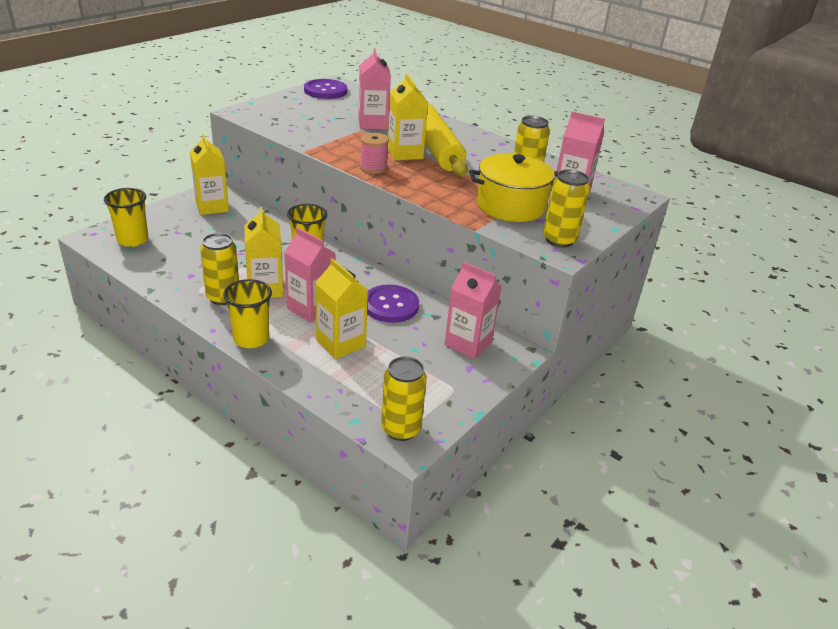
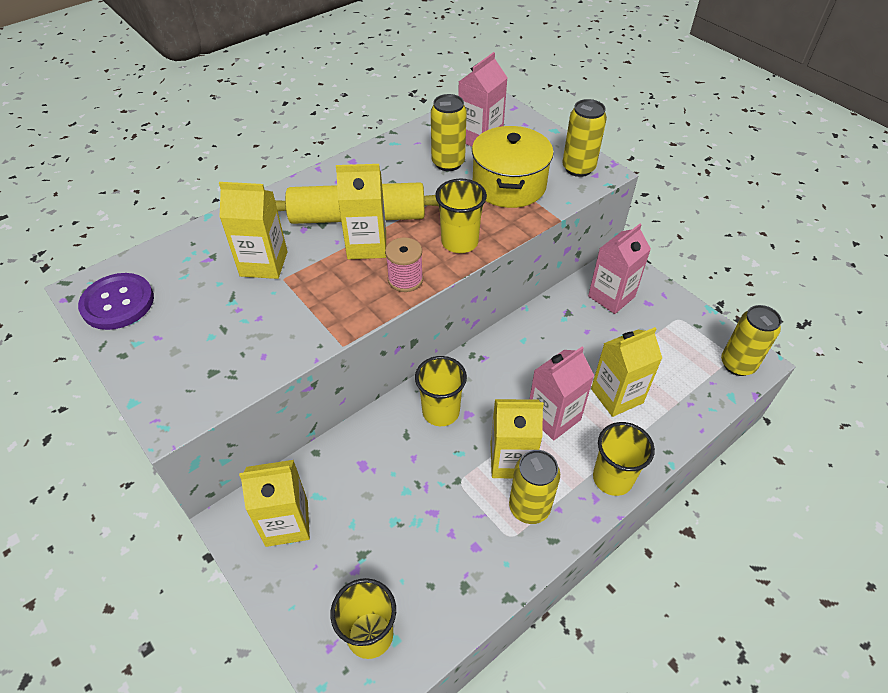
camera: 75 degrees left, 15 degrees up
pink carton [358,48,391,129] -> yellow carton [219,182,288,279]
purple button [367,285,419,323] -> none
none -> yellow cup [435,179,487,253]

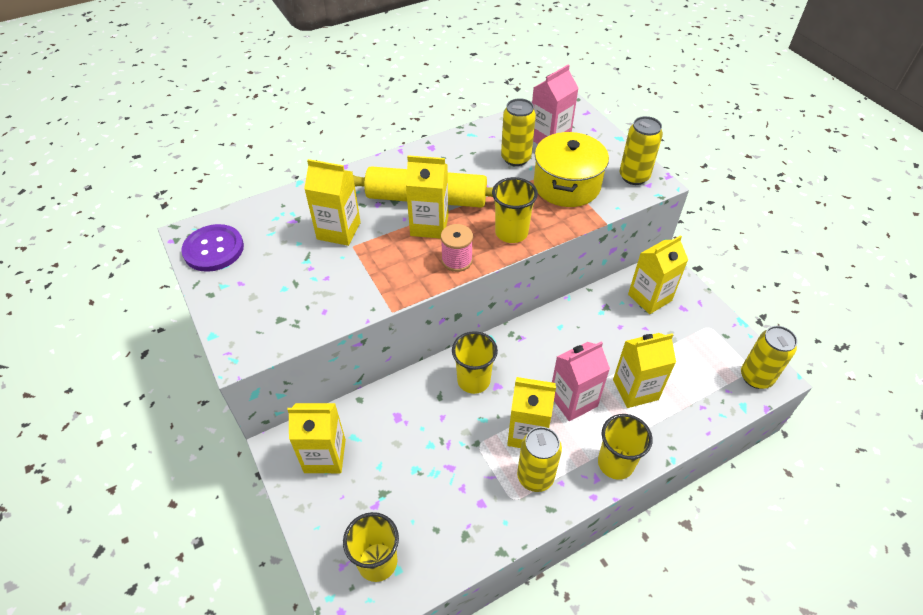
camera: 10 degrees right, 0 degrees up
pink carton [588,224,651,314] -> yellow carton [628,235,688,314]

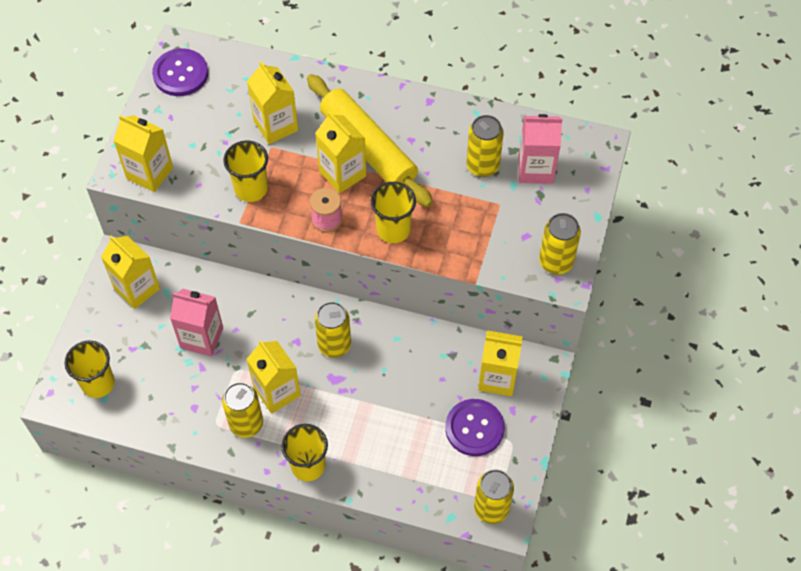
camera: 45 degrees right, 10 degrees up
yellow cup [452,331,498,394] -> yellow cup moved to [223,141,268,202]
yellow pot [534,132,609,207] -> none
pink carton [552,341,610,421] -> pink carton moved to [170,288,223,357]
yellow carton [613,333,676,408] -> yellow carton moved to [113,115,173,192]
none -> yellow can [315,302,351,358]
none -> purple button [445,399,505,456]

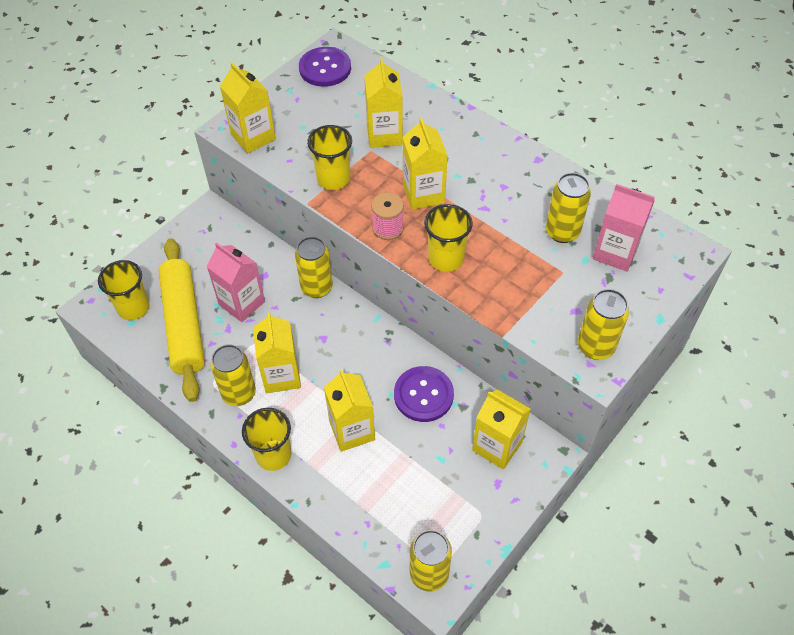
camera: 25 degrees right, 5 degrees down
yellow carton [101,236,160,309] -> yellow carton moved to [324,369,375,452]
yellow rolling pin [307,74,433,207] -> yellow rolling pin moved to [158,238,205,402]
yellow can [315,302,351,358] -> yellow can moved to [295,237,333,298]
purple button [445,399,505,456] -> purple button moved to [394,366,454,422]

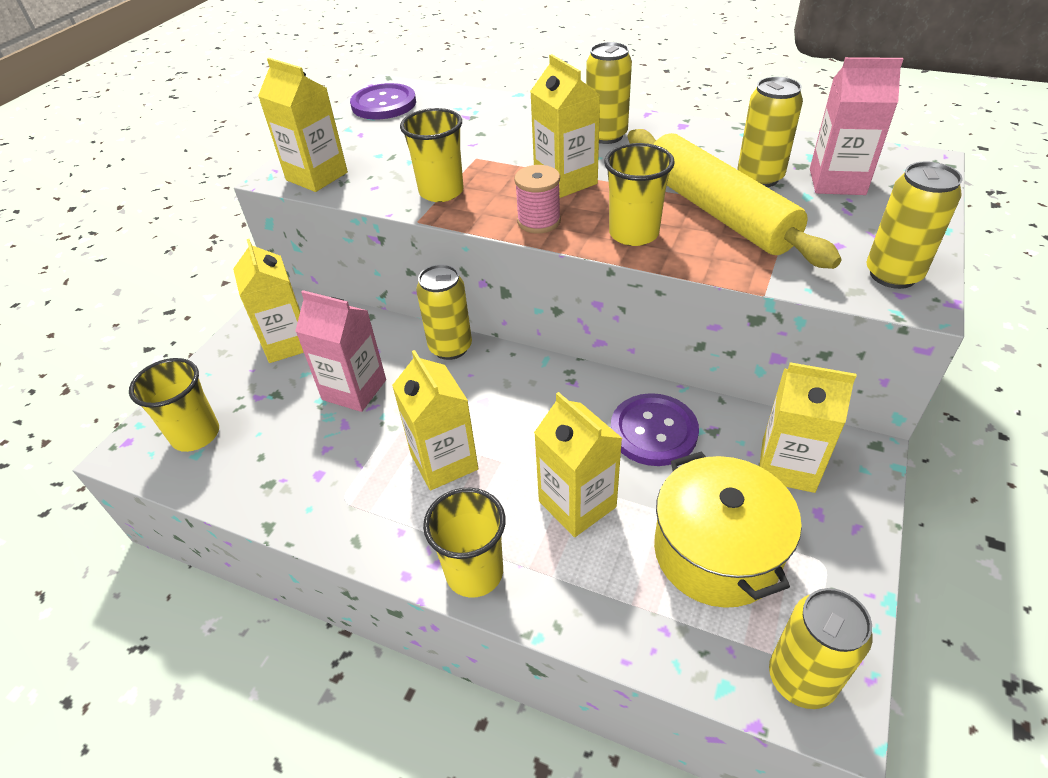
camera: 15 degrees left, 10 degrees down
yellow rolling pin [158,238,205,402] -> yellow rolling pin moved to [628,129,841,269]
yellow can [210,344,256,406] -> yellow can moved to [586,42,632,144]
yellow carton [364,58,403,148] -> yellow carton moved to [233,239,304,363]
none -> yellow pot [654,452,802,608]

